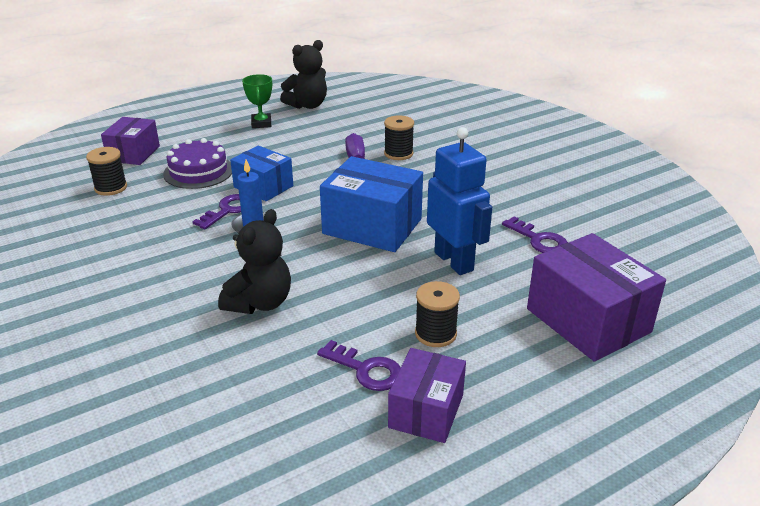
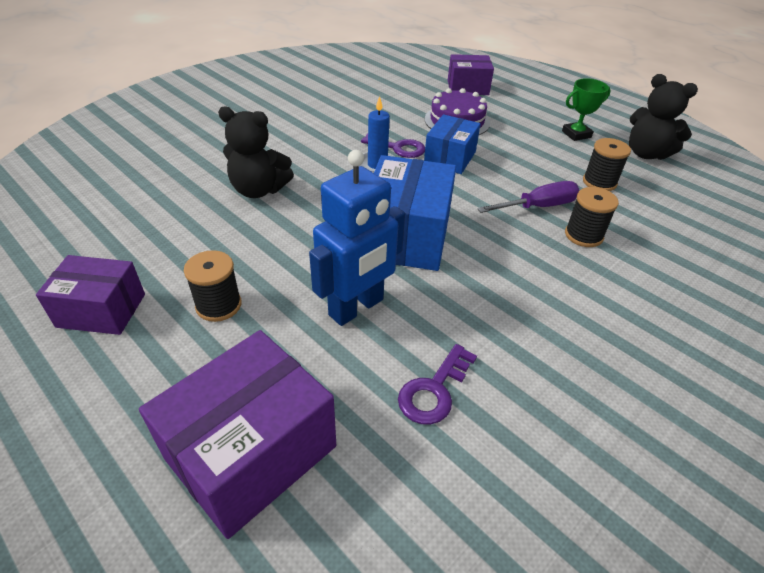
camera: 75 degrees right, 10 degrees up
black spool [86,147,127,196] -> black spool moved to [583,138,631,191]
purple key [317,340,401,391] -> none

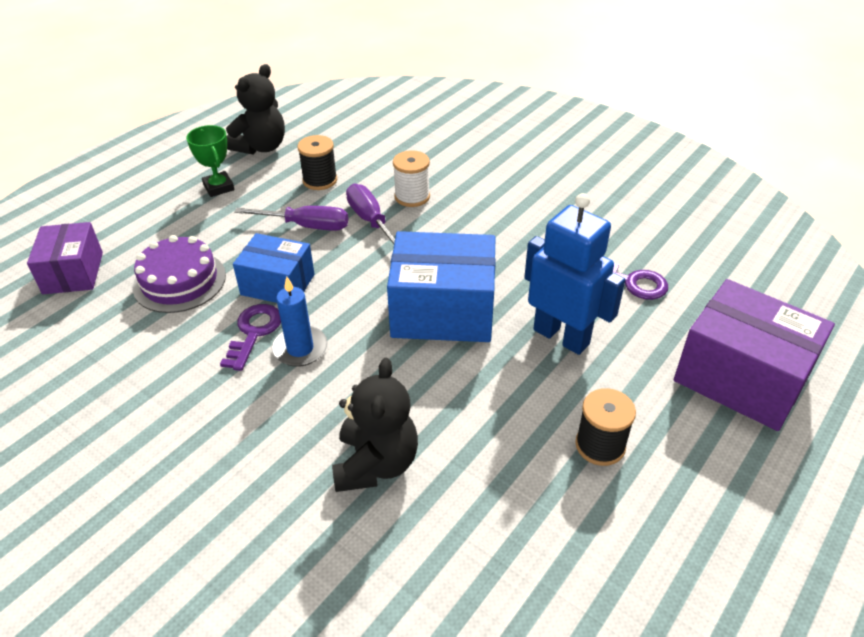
camera: 95 degrees left, 0 degrees up
purple box [36,255,145,335] -> none
black spool [565,187,619,247] -> white spool [393,150,430,207]
none -> purple screwdriver [234,206,348,231]

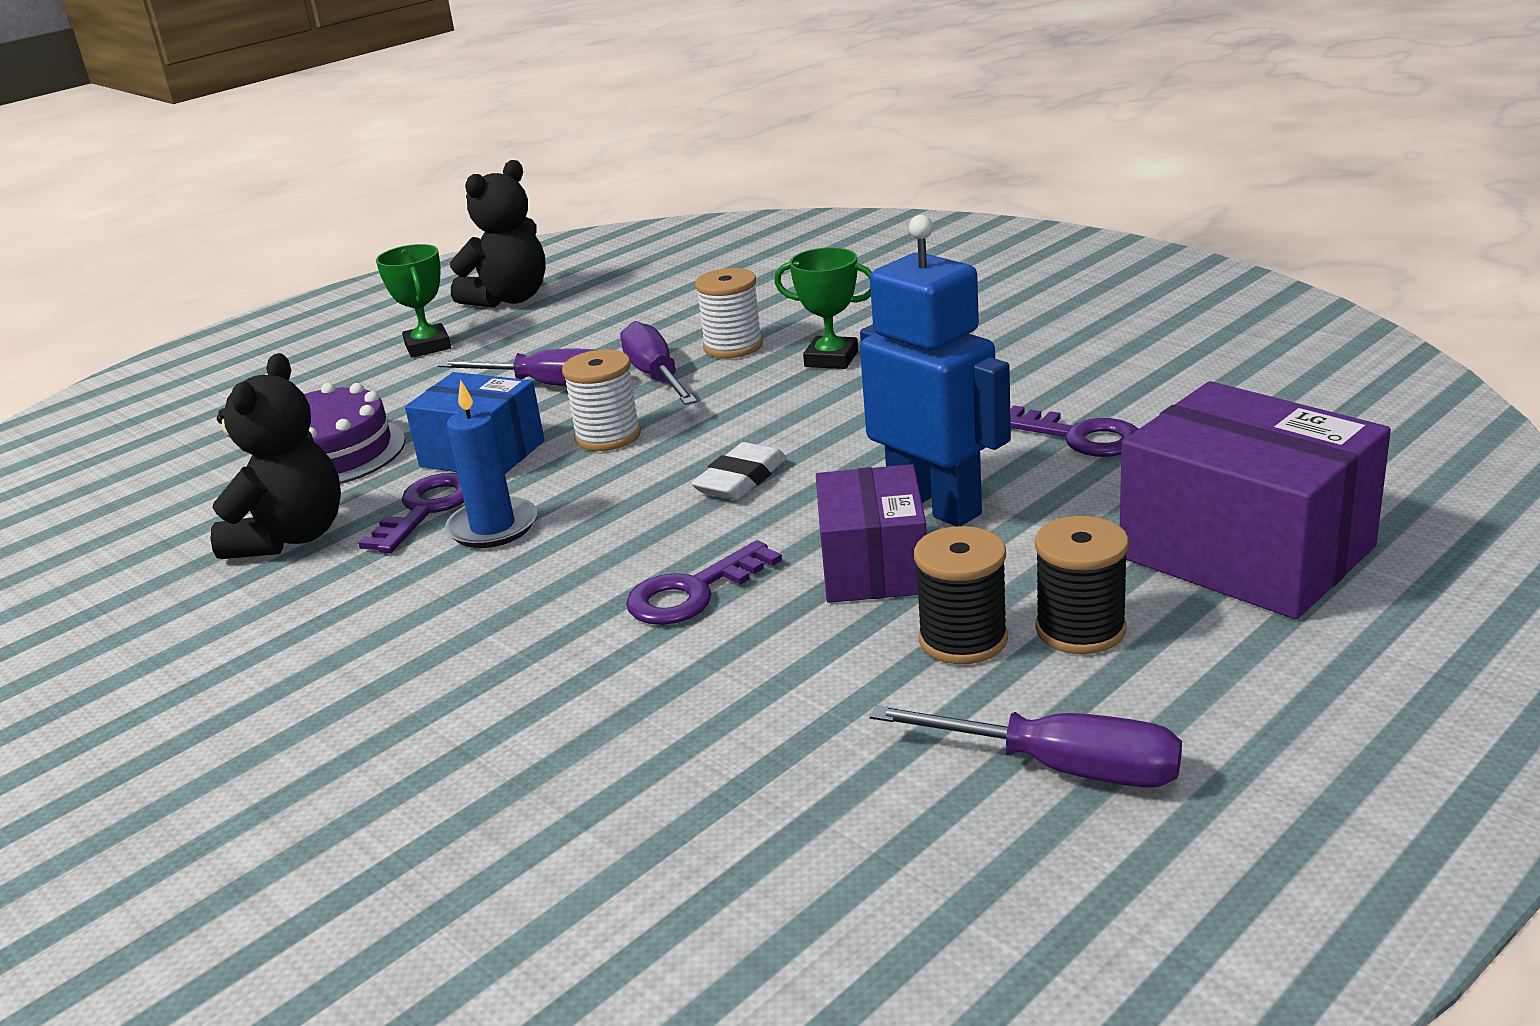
camera: 10 degrees right, 15 degrees down
purple box [27,222,103,294] -> purple box moved to [816,464,927,603]
black spool [297,135,337,190] -> black spool moved to [1035,516,1129,654]
black teddy bear [332,358,418,492] -> black teddy bear moved to [210,353,341,559]
blue box [387,231,496,342] -> white eraser [691,442,787,500]
none -> white spool [562,350,641,451]
none -> purple key [626,540,782,625]
none -> green trophy [774,247,872,369]
none -> purple screwdriver [869,705,1182,788]

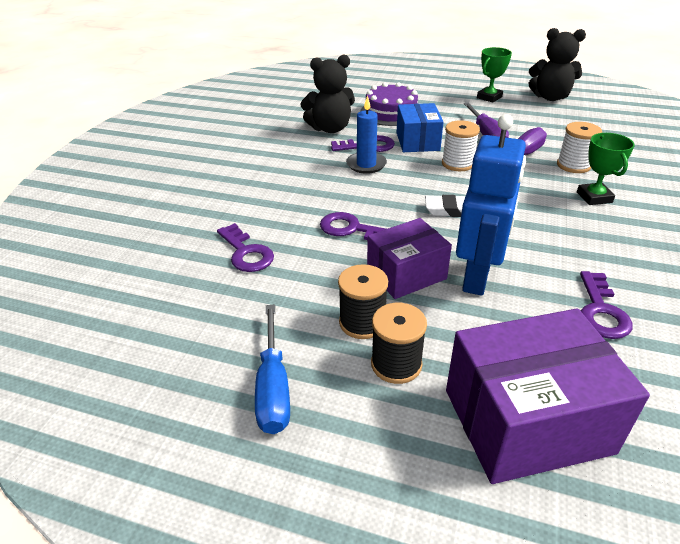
camera: 60 degrees right, 10 degrees up
purple screwdriver [869,705,1182,788] -> blue screwdriver [255,304,290,434]
purple box [1120,381,1391,619] -> purple box turned 60 degrees clockwise [446,308,650,484]
none -> purple key [217,223,274,272]

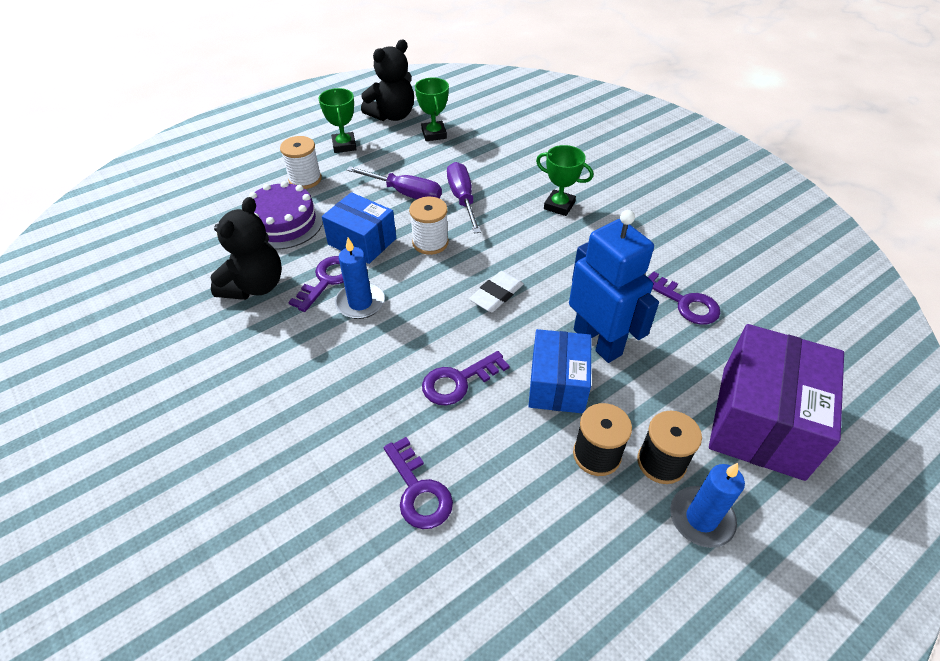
camera: 55 degrees left, 10 degrees up
purple key [217,223,274,272] -> purple key turned 60 degrees clockwise [384,437,453,529]
blue screwdriver [255,304,290,434] -> none
purple box [367,218,452,299] -> blue box [529,329,592,414]
white spool [557,122,602,173] -> white spool moved to [280,136,322,189]
none -> green trophy [415,77,449,141]
none -> blue candle [670,463,745,548]

